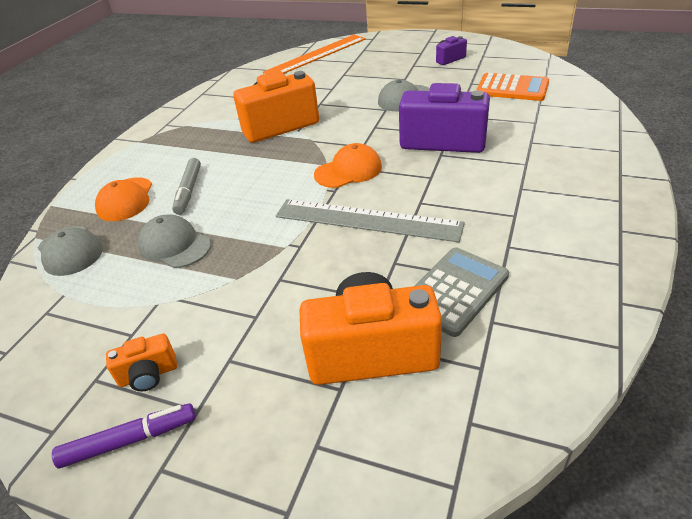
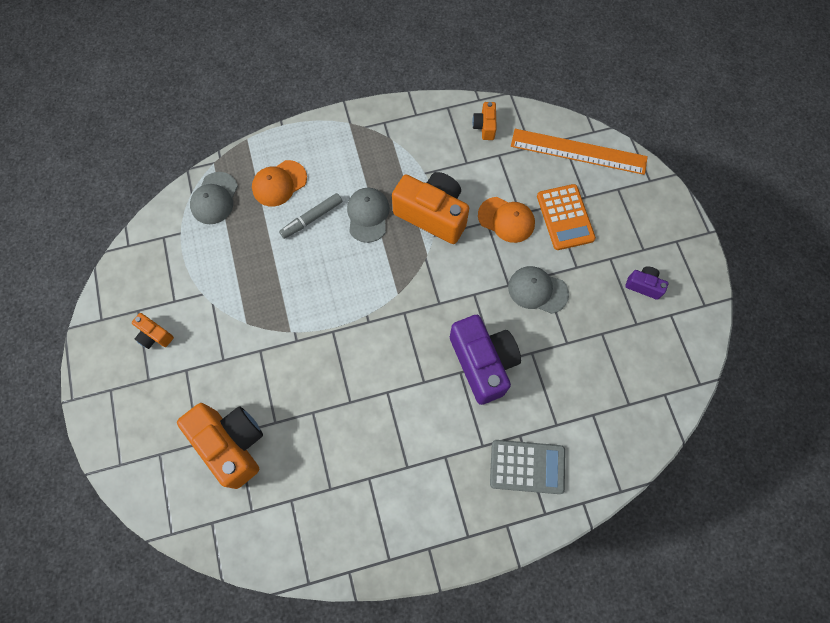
camera: 50 degrees right, 30 degrees up
purple marker [52,403,196,468] -> none
grey cap [138,214,211,268] -> grey cap moved to [347,188,390,243]
grey ruler [276,199,465,242] -> none
orange cap [314,143,382,188] -> orange cap moved to [478,197,535,243]
grey calculator [415,247,509,337] -> grey calculator moved to [490,440,565,494]
orange calculator [476,73,549,101] -> orange calculator moved to [537,184,596,250]
none -> orange camera [472,102,497,140]

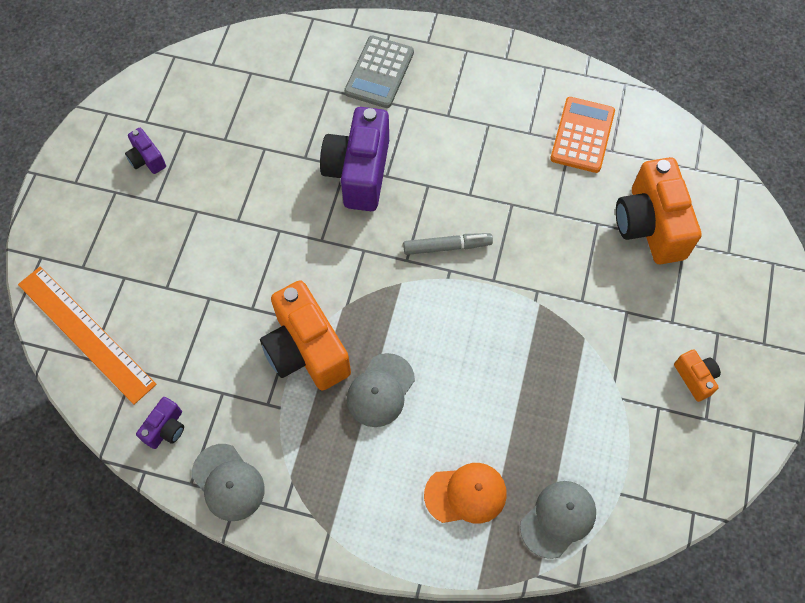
camera: 150 degrees left, 5 degrees down
grey marker [279,193,342,239] -> grey marker moved to [403,233,493,255]
orange camera [472,102,497,140] -> purple camera [136,397,184,449]
orange cap [478,197,535,243] -> none
grey calculator [490,440,565,494] -> grey calculator turned 105 degrees counterclockwise [344,36,414,108]
grey cap [508,266,569,314] -> grey cap moved to [192,444,265,521]
orange calculator [537,184,596,250] -> orange calculator moved to [550,97,615,173]

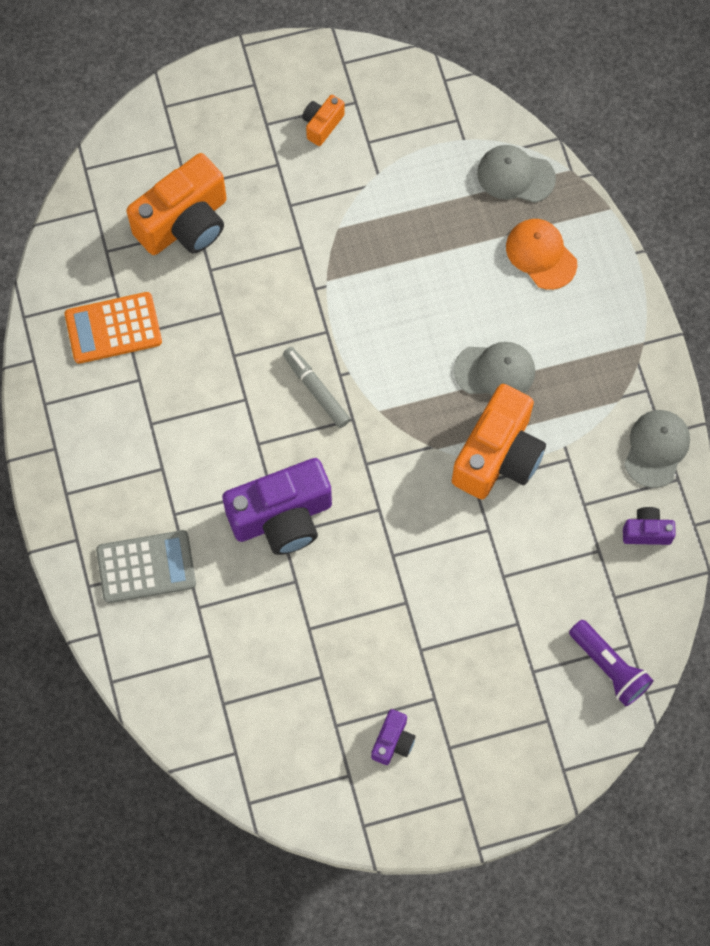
camera: 120 degrees left, 5 degrees up
orange ruler [18,266,157,405] -> purple flashlight [569,620,653,706]

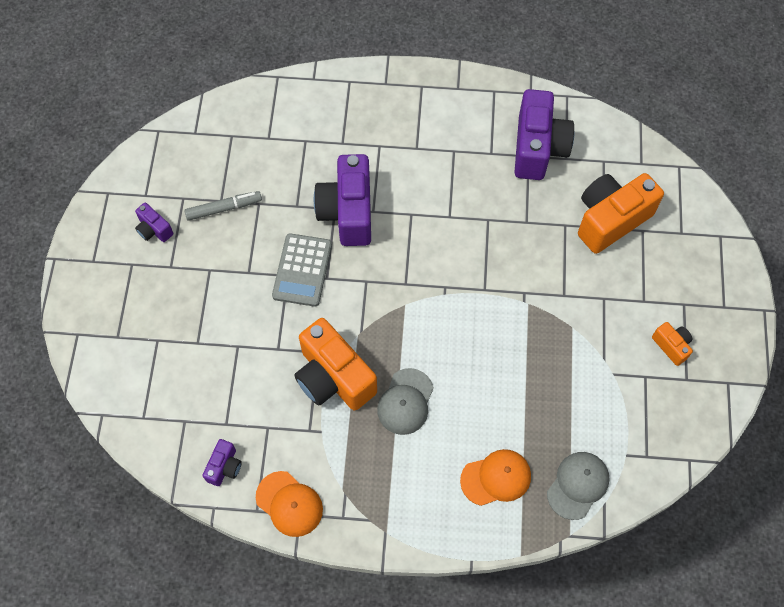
camera: 110 degrees right, 5 degrees down
orange calculator [65,292,162,364] -> purple camera [515,89,574,180]
grey calculator [96,530,196,603] -> grey calculator moved to [272,233,332,307]
orange camera [126,153,227,255] -> orange camera turned 75 degrees clockwise [578,173,664,254]
grey marker [283,347,350,428] -> grey marker moved to [184,191,262,221]
purple flashlight [569,620,653,706] -> none
grey cap [624,410,690,488] -> orange cap [256,471,323,537]

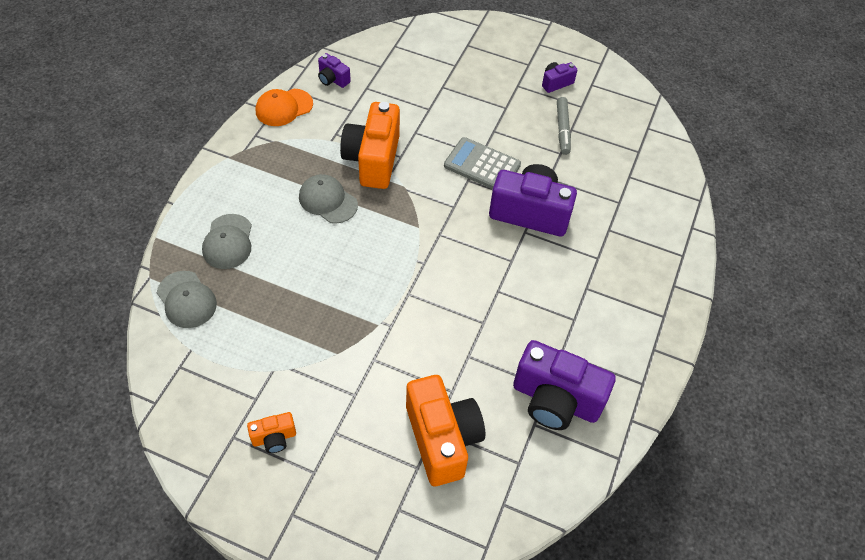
camera: 105 degrees right, 10 degrees down
orange camera [294,318,377,411] -> orange camera turned 60 degrees counterclockwise [340,102,400,189]
orange cap [460,449,531,506] -> grey cap [202,214,252,269]

